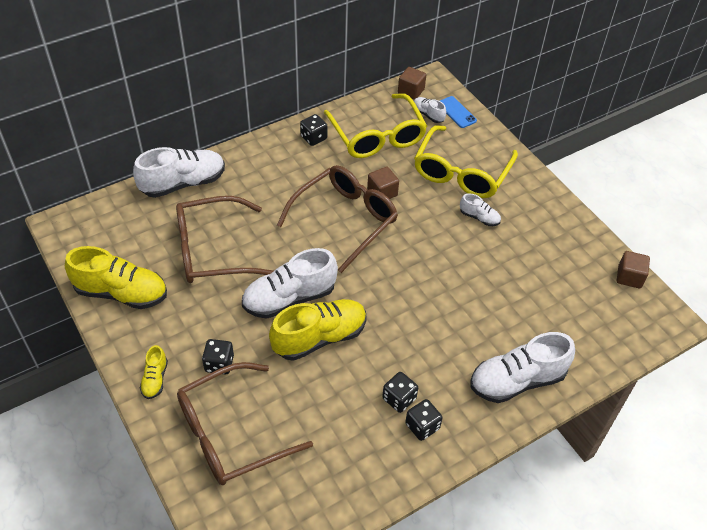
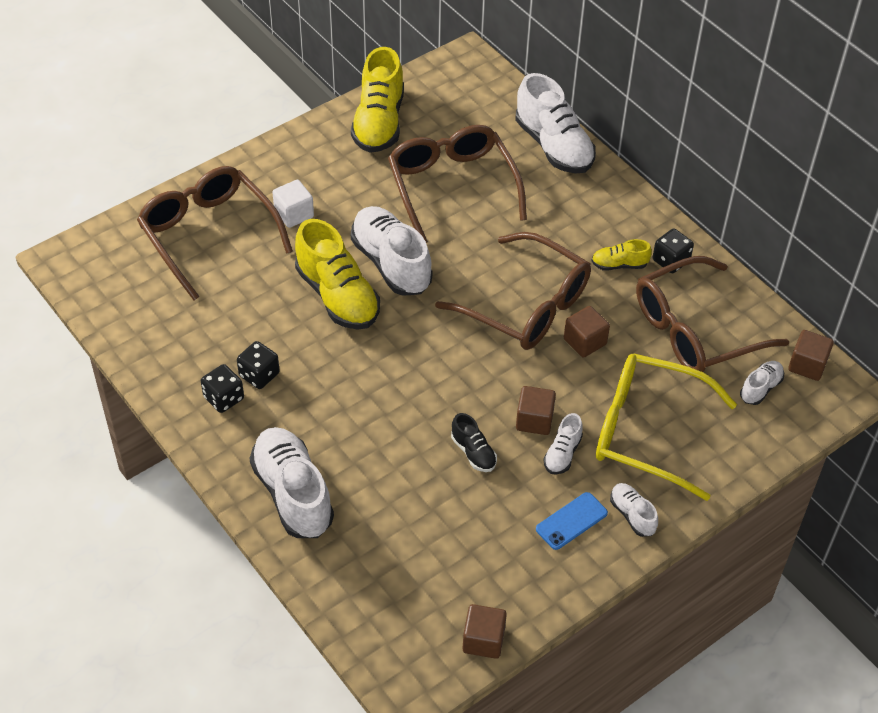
camera: 85 degrees right, 0 degrees up
yellow shoe [140,345,168,399] -> yellow shoe moved to [591,239,652,271]
black dice [202,339,234,375] -> white cube [272,180,314,228]
yellow glasses [324,93,427,158] -> brown glasses [636,256,789,372]
blue phone [440,96,477,128] -> blue phone moved to [536,492,608,550]
none -> black shoe [451,413,497,472]
none -> brown cube [516,386,556,435]
none -> white shoe [610,483,658,537]

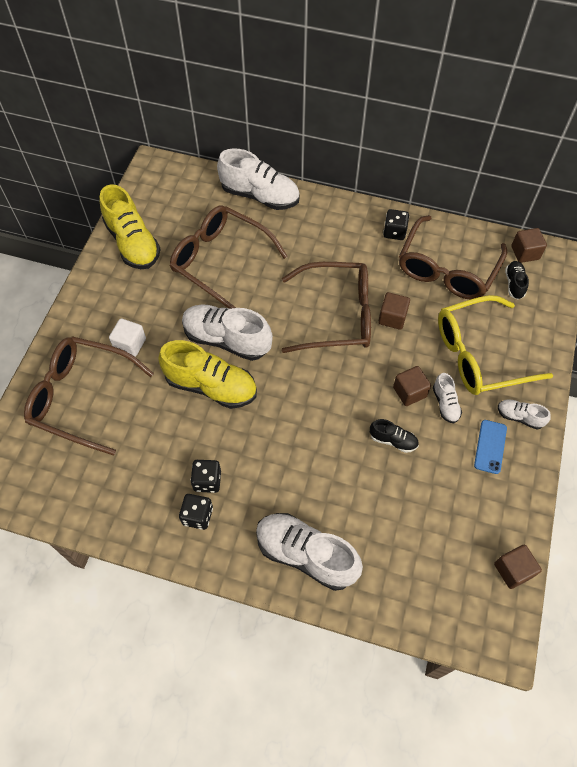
camera: 35 degrees left, 10 degrees up
yellow shoe [591,239,652,271] -> none
white shoe [740,361,784,405] -> black shoe [505,261,529,299]

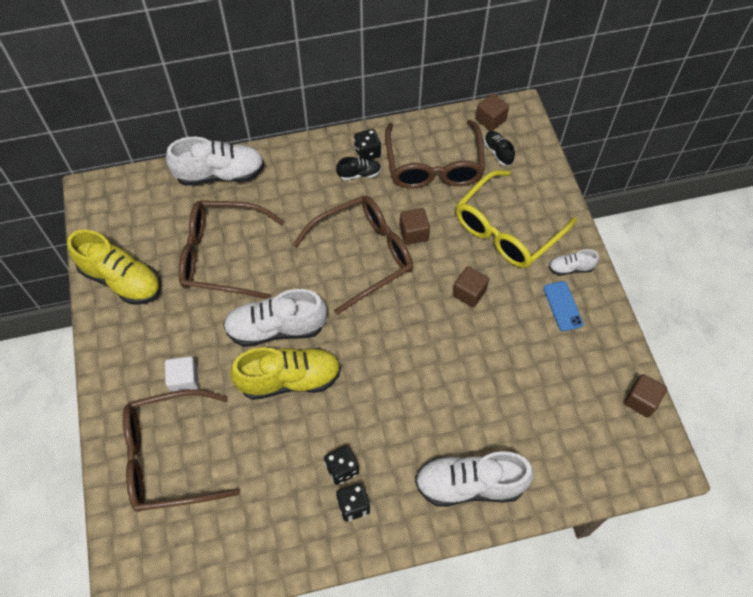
camera: 30 degrees left, 0 degrees up
black shoe [370,419,419,453] -> black shoe moved to [336,157,381,180]
white shoe [433,373,462,423] -> none

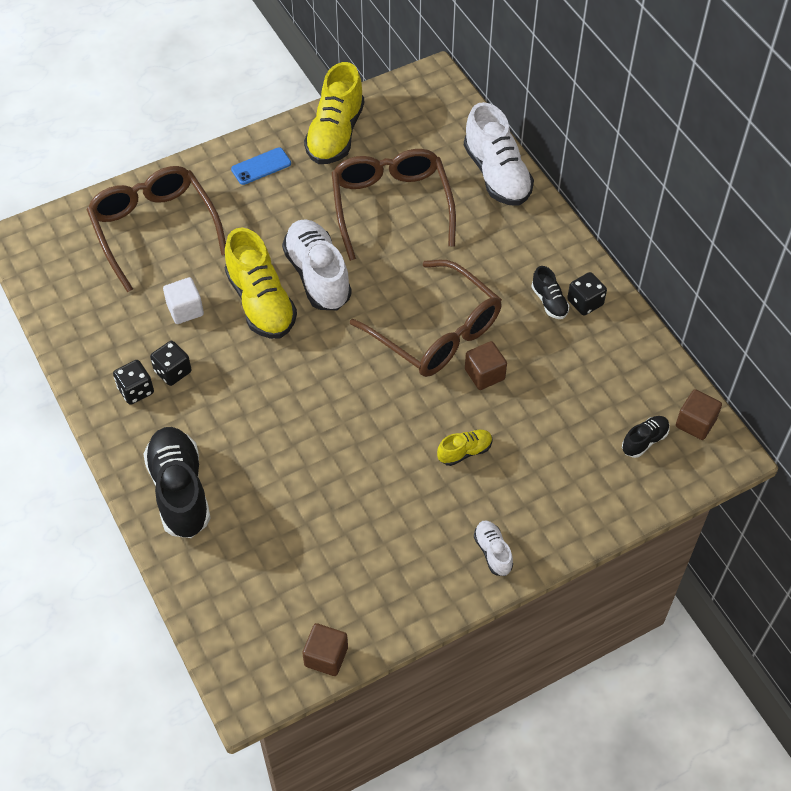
camera: 75 degrees right, 5 degrees down
white cube [165,356,199,392] -> white cube moved to [163,277,204,324]
brown glasses [385,120,485,188] -> none
white shoe [415,451,534,507] -> black shoe [143,427,211,538]
brown cube [452,266,489,308] -> none
yellow glasses [456,170,577,268] -> none
blue phone [543,281,583,331] -> blue phone moved to [231,148,291,185]
none -> yellow shoe [437,430,493,466]

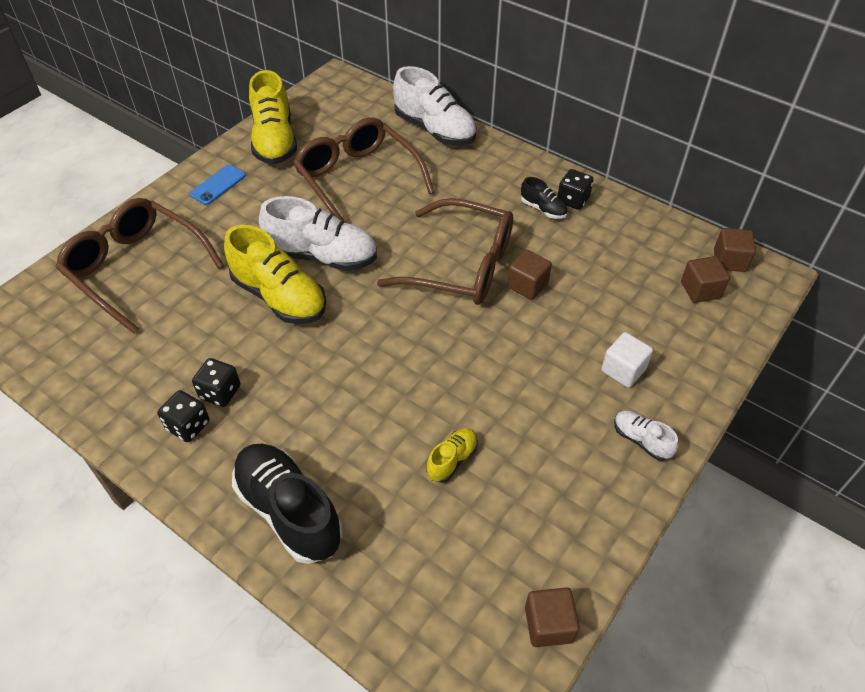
camera: 25 degrees left, 5 degrees down
white cube [163,277,204,324] -> white cube moved to [601,332,653,388]
white shoe [282,219,352,310] -> white shoe turned 150 degrees clockwise [259,196,377,271]
yellow shoe [437,430,493,466] -> yellow shoe moved to [427,428,478,483]
black shoe [622,416,670,458] -> brown cube [681,256,730,303]

